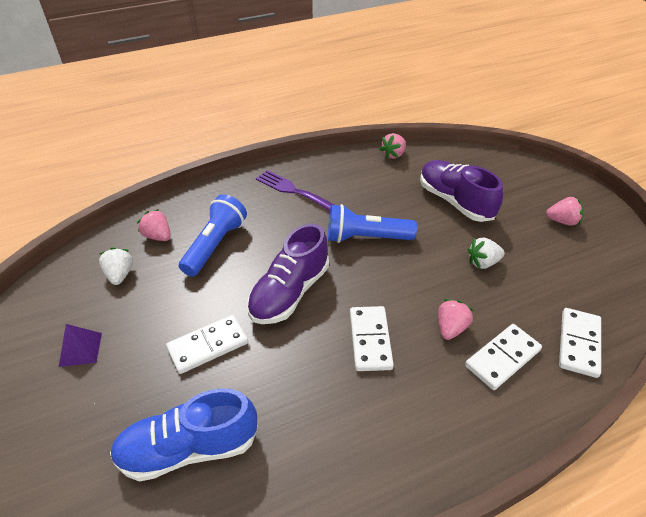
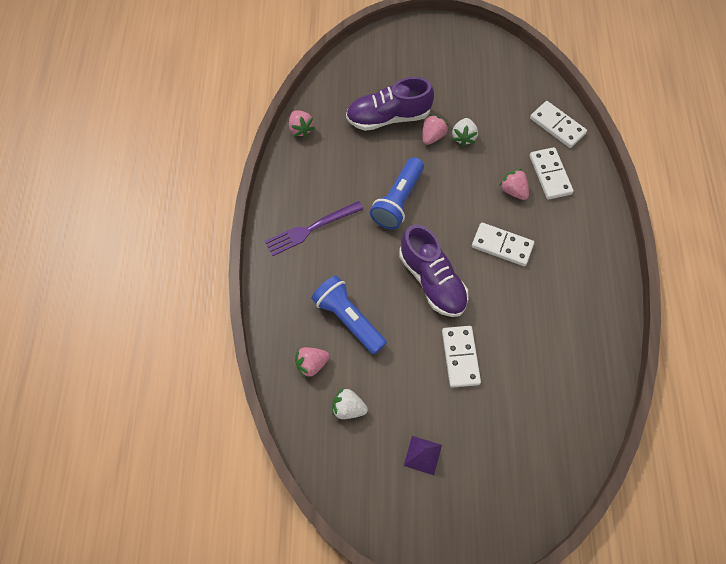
camera: 65 degrees left, 20 degrees up
blue shoe [110,388,258,482] -> none
pink strawberry [546,197,583,226] -> pink strawberry moved to [423,114,448,145]

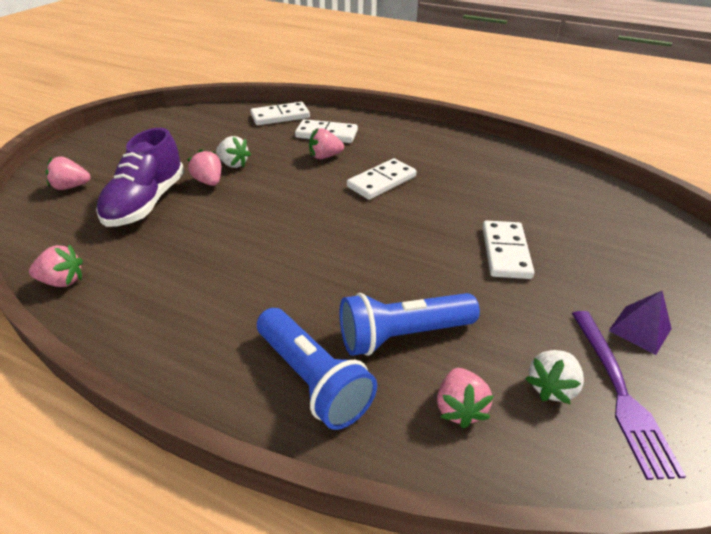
camera: 65 degrees left, 25 degrees down
purple fork [265,201,363,256] -> purple fork moved to [572,311,686,480]
blue flashlight [370,157,424,230] -> blue flashlight moved to [257,308,377,430]
purple shoe [399,225,469,317] -> none
white domino [442,326,481,388] -> white domino turned 75 degrees clockwise [483,220,534,279]
none -> pink strawberry [46,156,91,190]

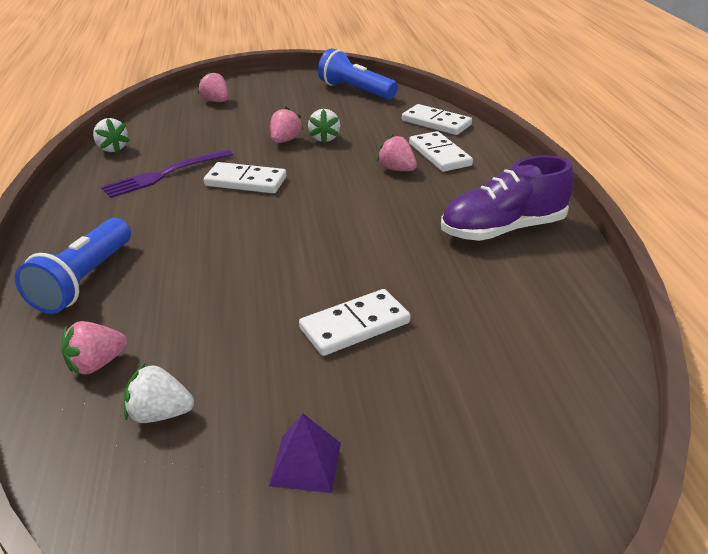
camera: 55 degrees right, 5 degrees down
pink strawberry [29,244,83,287] -> white strawberry [93,118,130,153]
purple shoe [96,128,185,227] -> purple shoe moved to [441,155,574,241]
blue flashlight [339,293,480,356] -> blue flashlight moved to [318,48,398,100]
white domino [347,158,416,200] -> white domino moved to [204,162,286,193]
purple fork [572,311,686,480] -> purple fork moved to [101,149,233,198]

